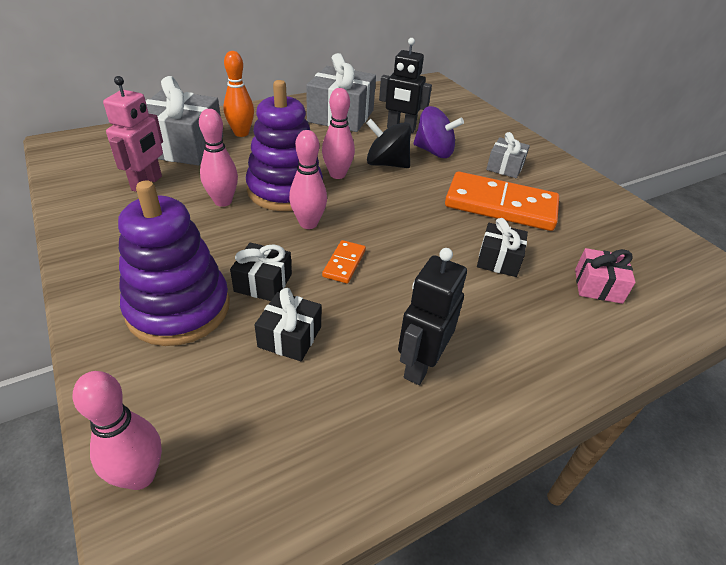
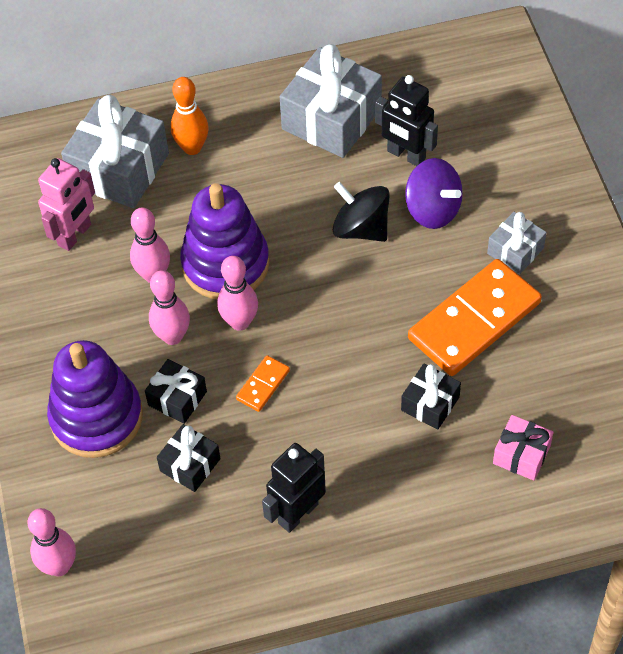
camera: 20 degrees right, 15 degrees up
pink bowling pin [322,88,355,179] -> pink bowling pin moved to [149,270,190,345]
orange domino [445,171,559,231] -> orange domino turned 75 degrees counterclockwise [408,259,542,376]

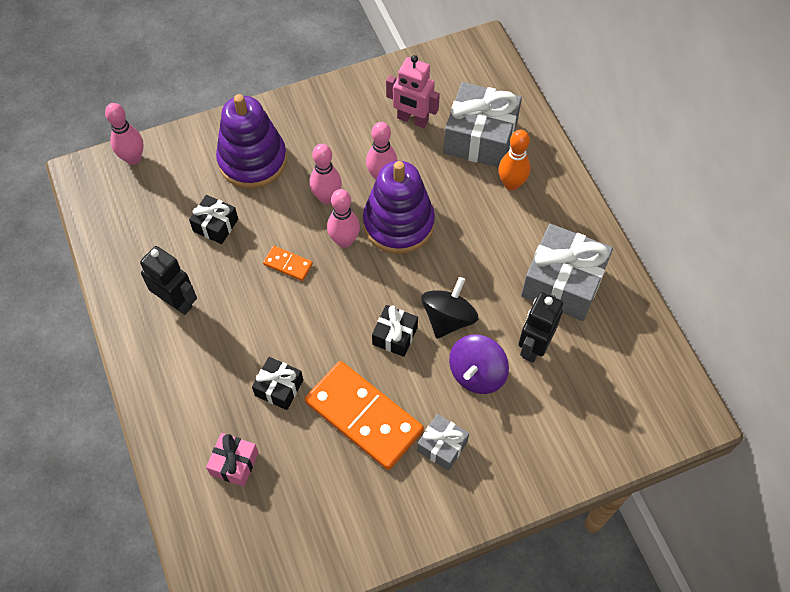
camera: 80 degrees right, 5 degrees up
black gift [145,359,207,424] -> black gift moved to [372,305,418,357]

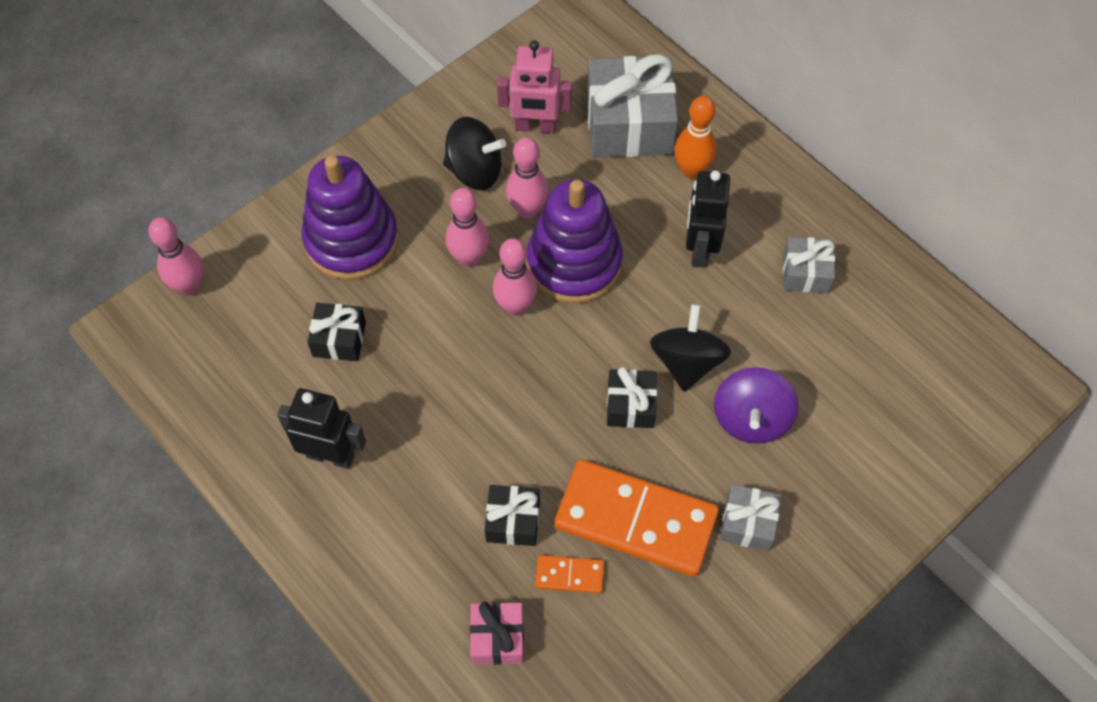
camera: 20 degrees left, 0 degrees up
orange domino [263,246,313,281] -> orange domino moved to [535,555,604,594]
black robot [518,292,563,363] -> black robot moved to [686,170,730,268]
grey gift [521,224,613,321] -> grey gift [783,237,835,293], size x0.52
none -> black spinning top [443,117,506,190]

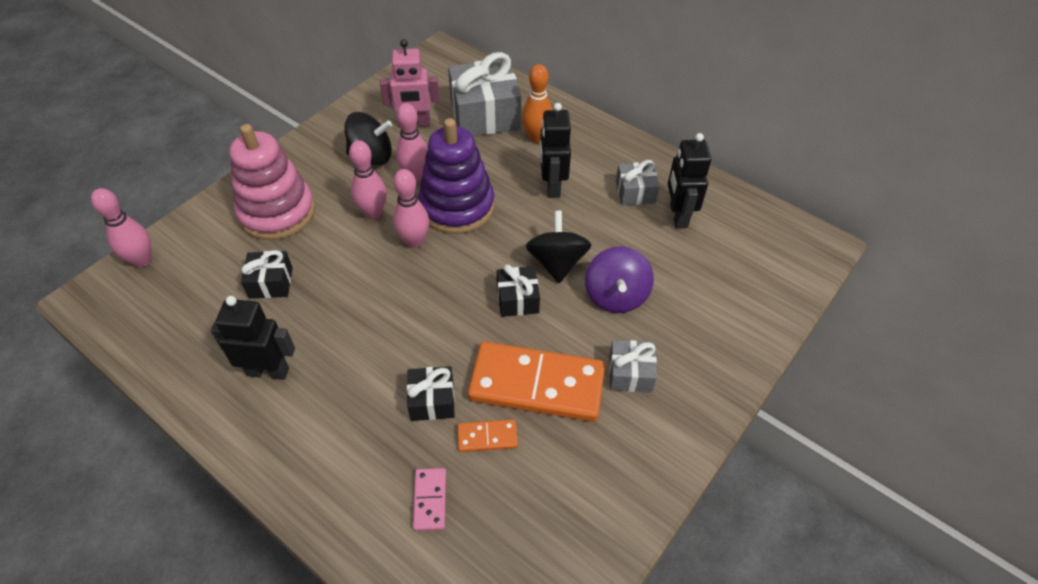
camera: 10 degrees left, 10 degrees down
purple stacking toy [302,156,399,280] -> pink stacking toy [229,124,315,240]
pink gift [470,602,524,665] -> pink domino [413,468,446,531]
none -> black robot [668,133,711,228]

